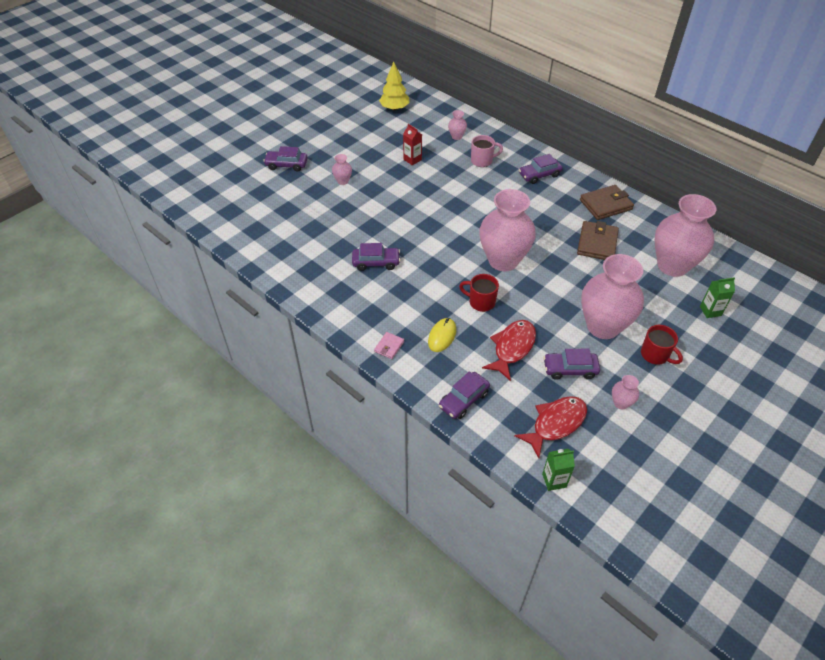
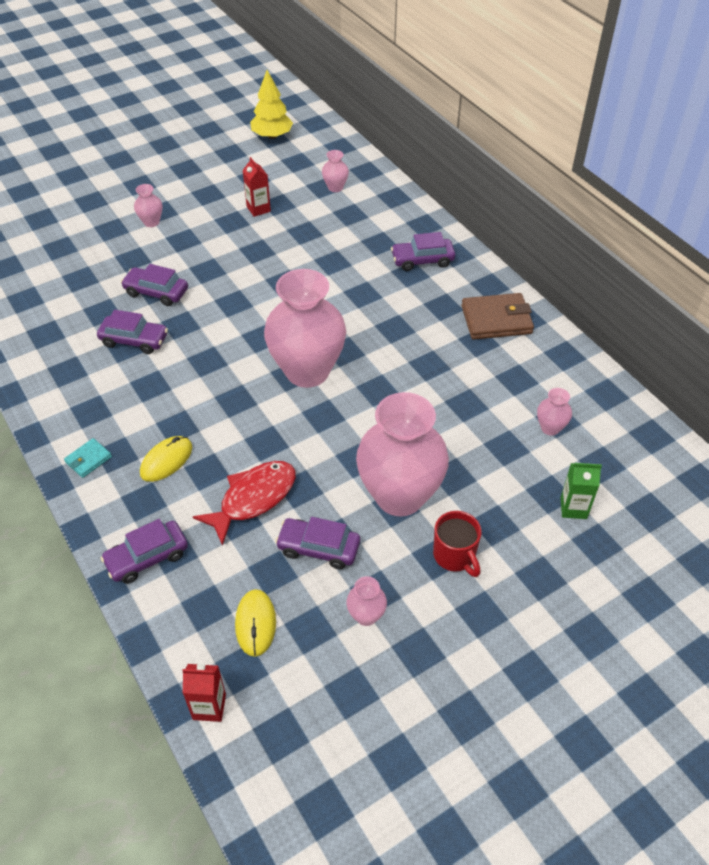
camera: 15 degrees right, 0 degrees up
purple car [263,146,308,172] -> purple car moved to [121,264,188,306]
pink wallet [374,332,404,359] -> turquoise wallet [64,438,112,478]
red mug [459,274,499,312] -> none
pink mug [471,135,503,167] -> none
red fish [514,396,587,458] -> yellow mouse [235,589,276,657]
green carton [542,449,575,491] -> red carton [182,664,226,722]
brown wallet [577,221,619,260] -> none
pink vase [655,194,716,277] -> pink vase [537,388,572,436], size x0.41

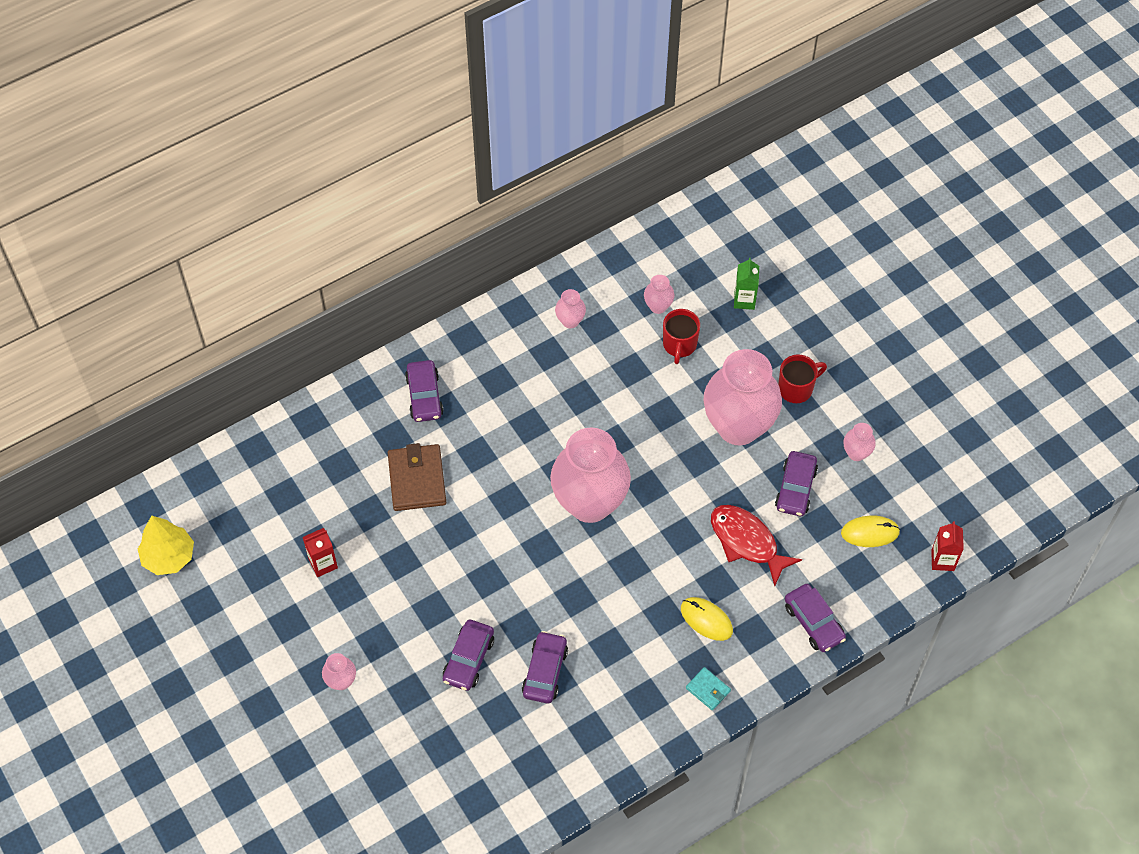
camera: 90 degrees left, 10 degrees up
pink vase [322,150,349,192] -> pink vase moved to [555,289,586,328]
brown wallet [461,293,534,340] -> brown wallet moved to [388,443,446,511]
none -> red mug [663,309,700,364]

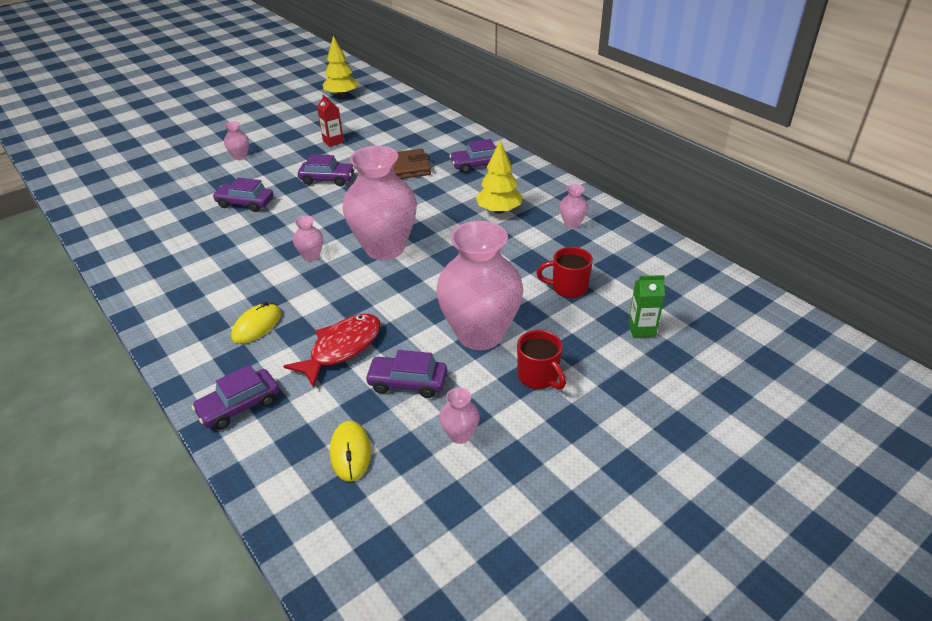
camera: 85 degrees right, 20 degrees down
purple car [522,631,568,703] -> purple car moved to [298,154,355,186]
pink vase [644,275,674,314] -> pink vase moved to [293,216,323,261]
turquoise wallet [686,667,731,710] -> none
red carton [931,521,964,571] -> none
none -> yellow tree [476,141,523,214]

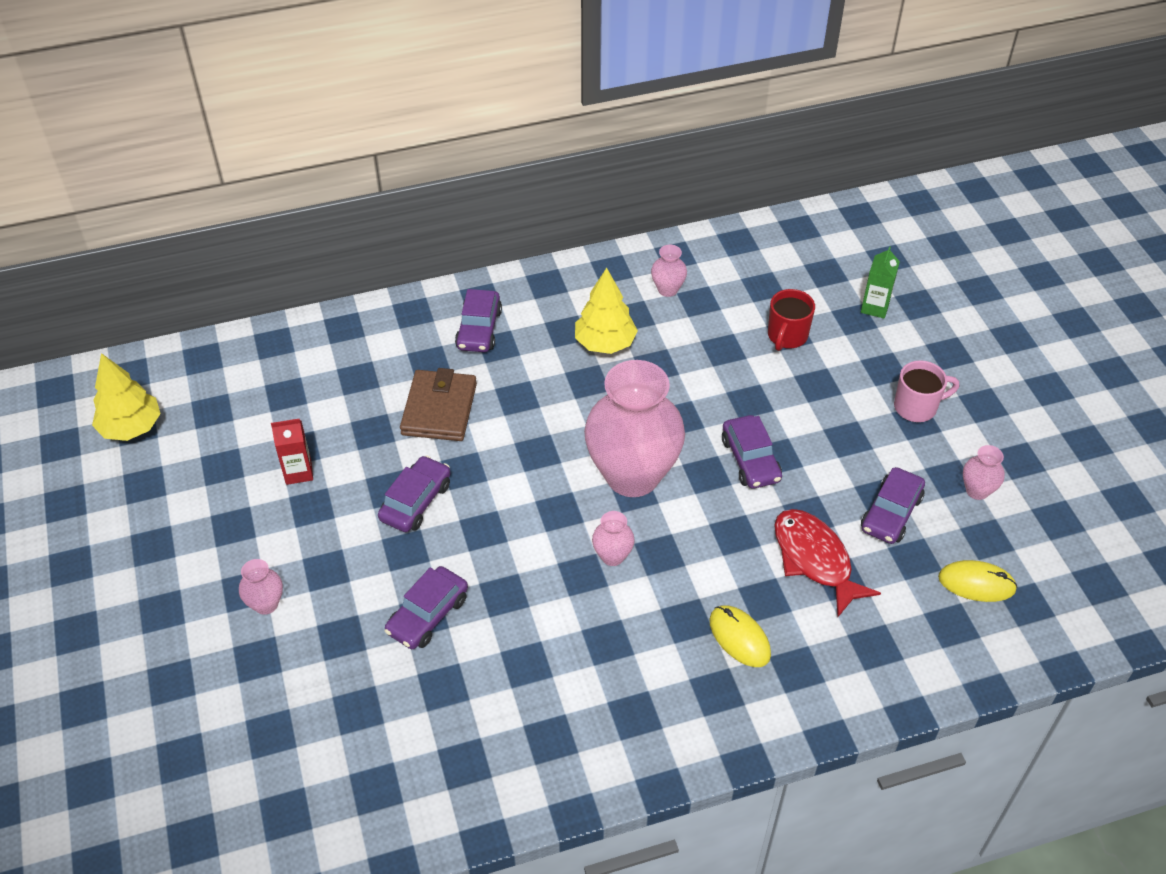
camera: 70 degrees left, 10 degrees up
purple car [192,365,279,430] -> purple car moved to [722,415,782,489]
pink vase [436,221,523,350] -> none
red mug [517,330,566,389] -> pink mug [894,360,959,422]

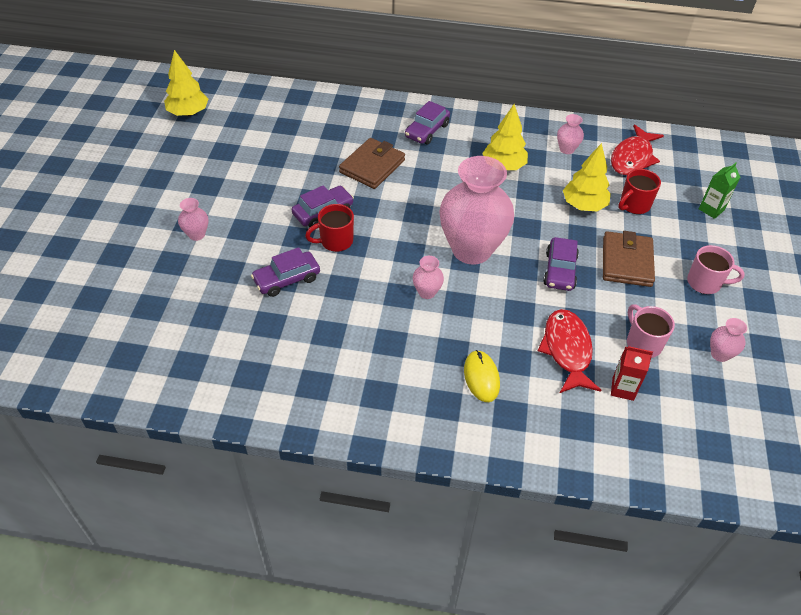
camera: 25 degrees right, 0 degrees up
red carton [271,419,313,485] -> red carton moved to [611,346,653,401]
purple car [861,467,925,544] -> pink mug [627,304,675,358]
yellow mouse [938,560,1018,602] -> none
none -> red mug [305,204,354,252]
none -> yellow tree [563,143,611,211]
none -> brown wallet [603,231,655,287]
none -> red fish [611,124,664,175]

